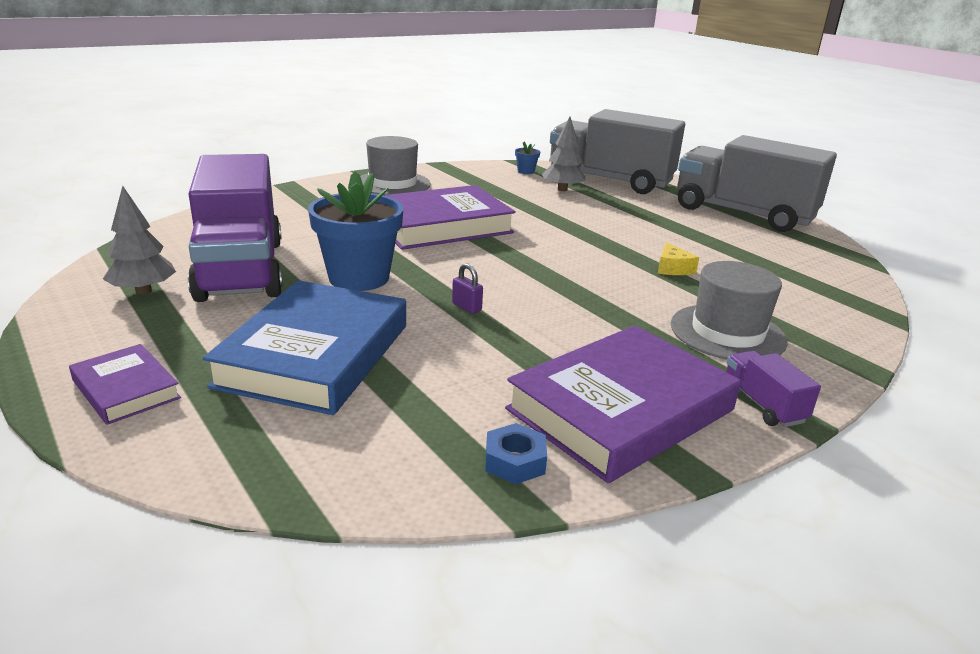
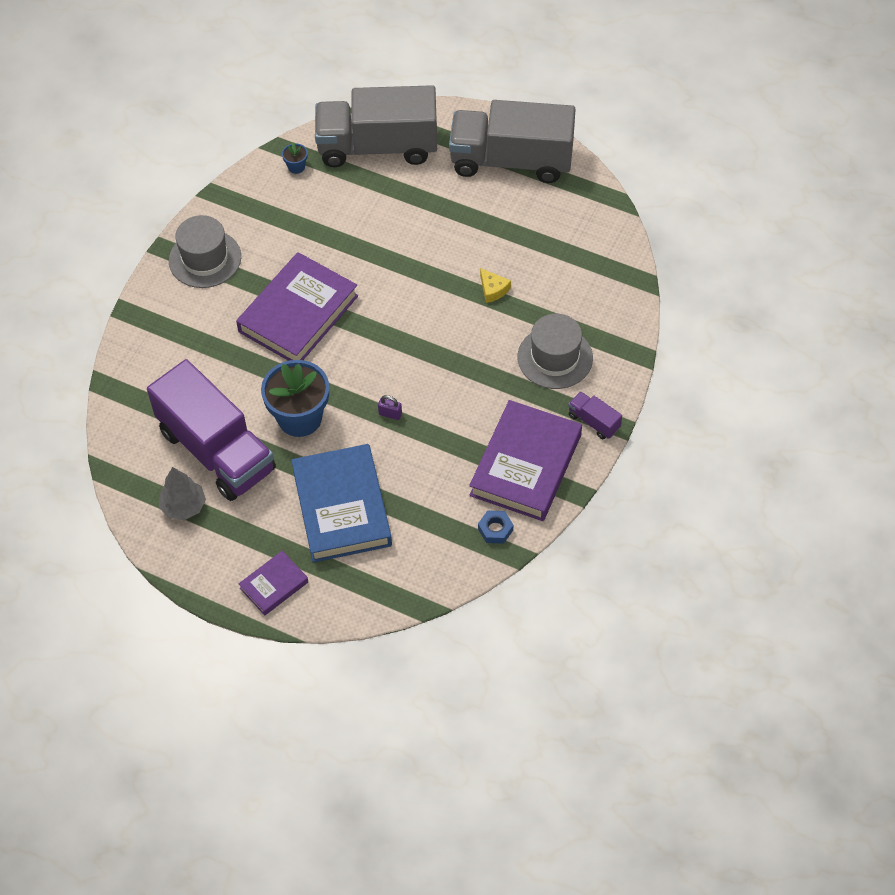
camera: 25 degrees left, 30 degrees up
purple book [69,344,181,425] -> purple book turned 60 degrees counterclockwise [239,551,308,616]
grey tree [542,117,585,191] -> none

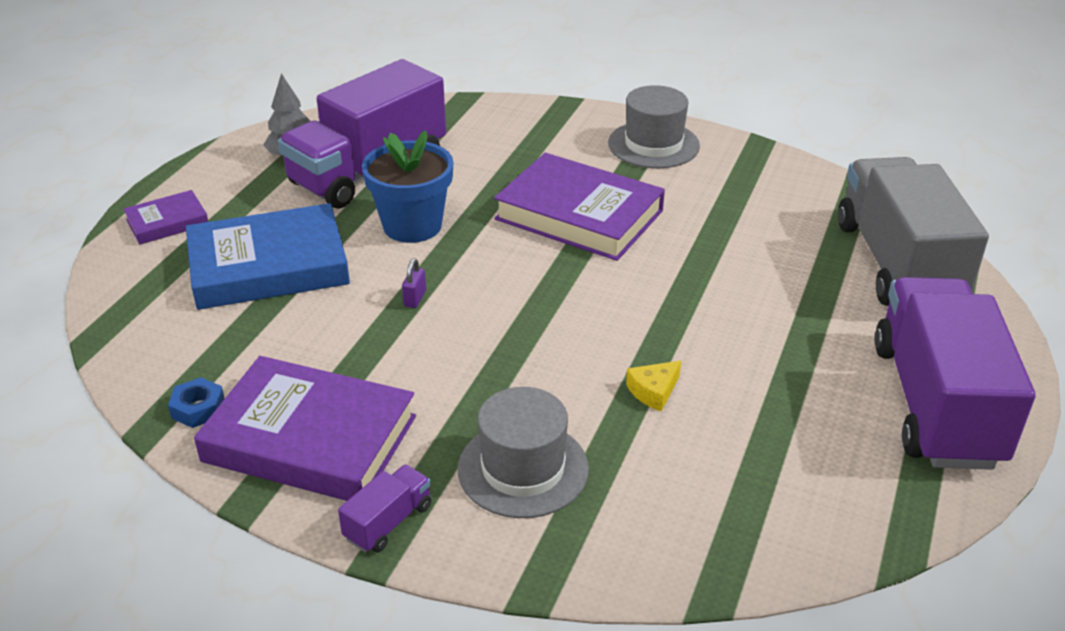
camera: 85 degrees right, 20 degrees down
purple book [239,551,308,616] -> purple book turned 75 degrees counterclockwise [123,190,208,245]
blue flower pot [282,143,308,174] -> none
grey truck [449,100,576,183] -> purple truck [875,277,1036,470]

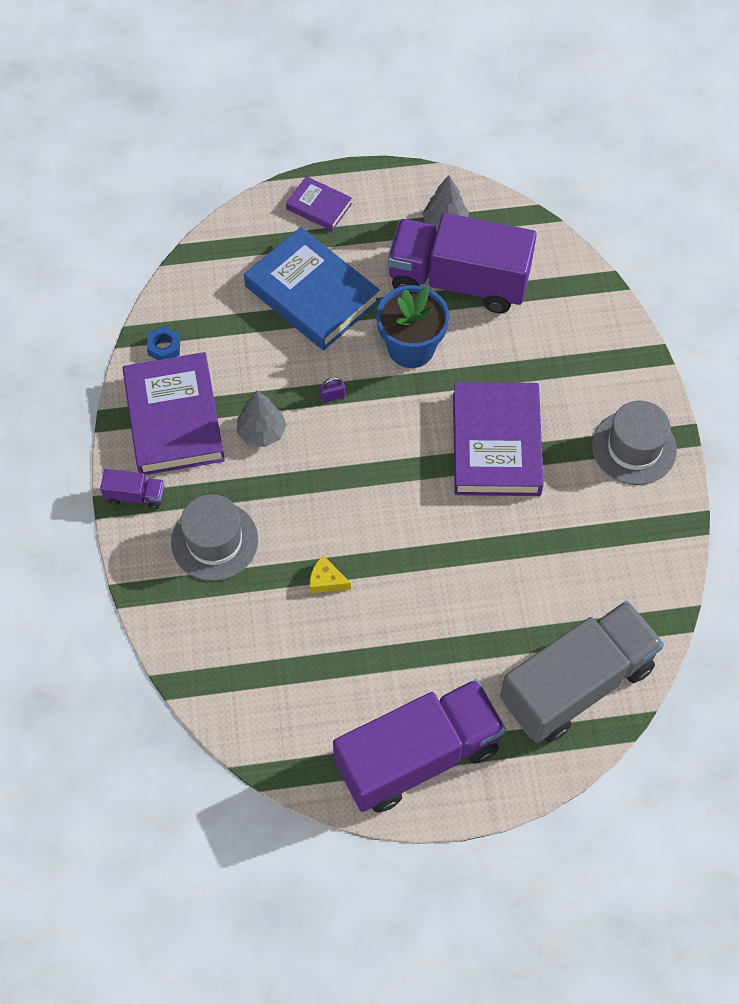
camera: 60 degrees right, 25 degrees up
none -> grey tree [237,390,287,447]

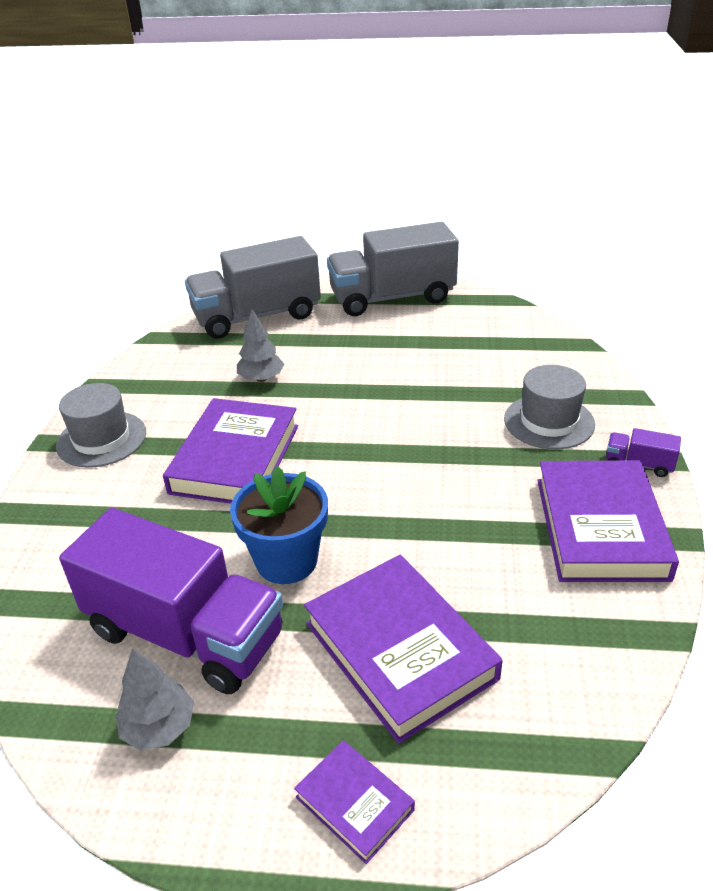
camera: 165 degrees left, 25 degrees down
blue nut [147,326,180,360] -> none
grey tree [237,390,287,447] -> grey tree moved to [237,309,284,382]
blue book [244,227,380,351] -> purple book [304,555,503,744]
yellow cheese [310,555,351,593] -> none
purple padlock [320,377,345,403] -> none
purple truck [333,679,506,813] -> grey truck [327,222,459,316]

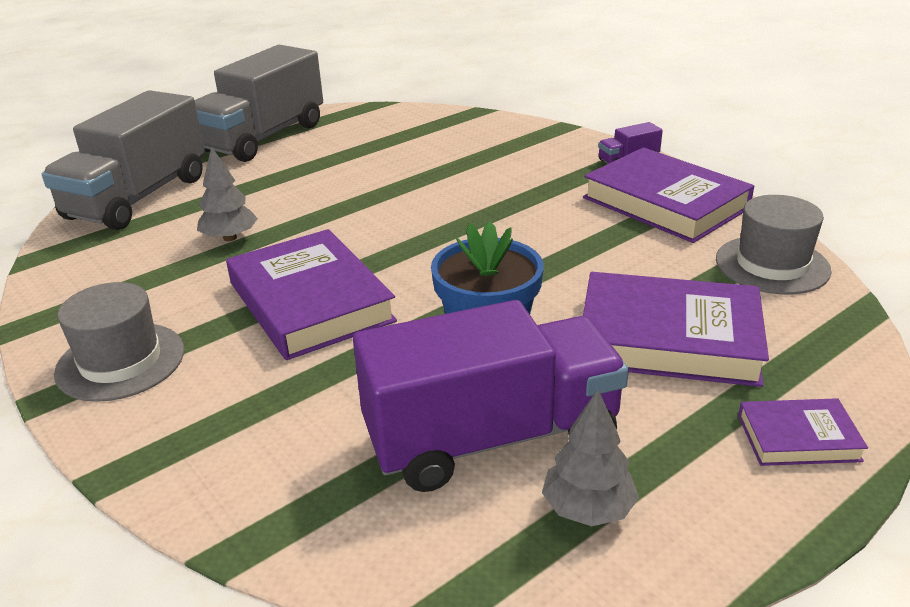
camera: 45 degrees left, 5 degrees down
grey hat [504,365,595,449] -> grey hat moved to [716,195,832,295]

